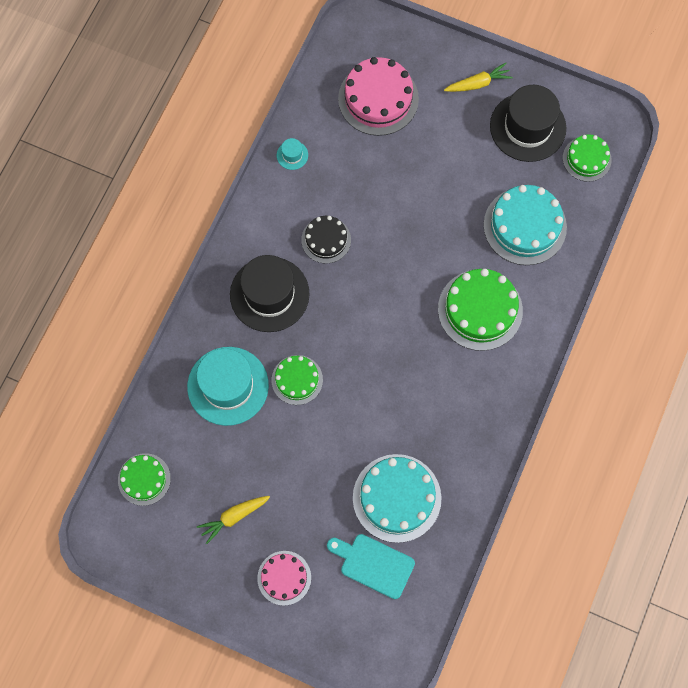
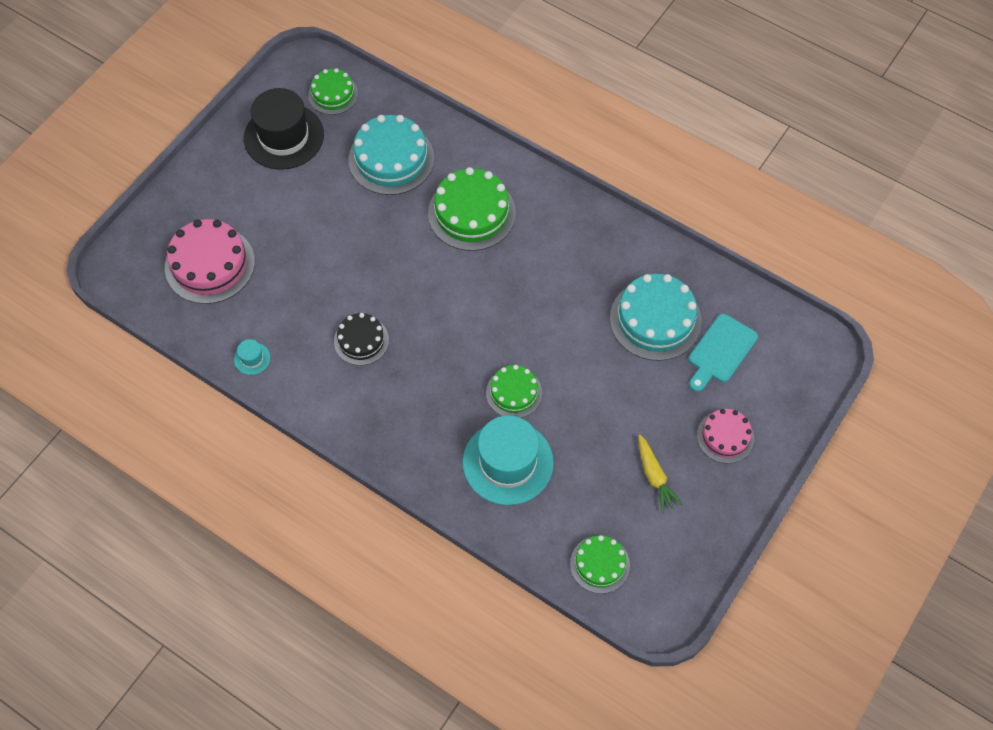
camera: 80 degrees left, 10 degrees down
black hat [230,255,310,332] -> none
yellow carrot [444,63,513,92] -> none

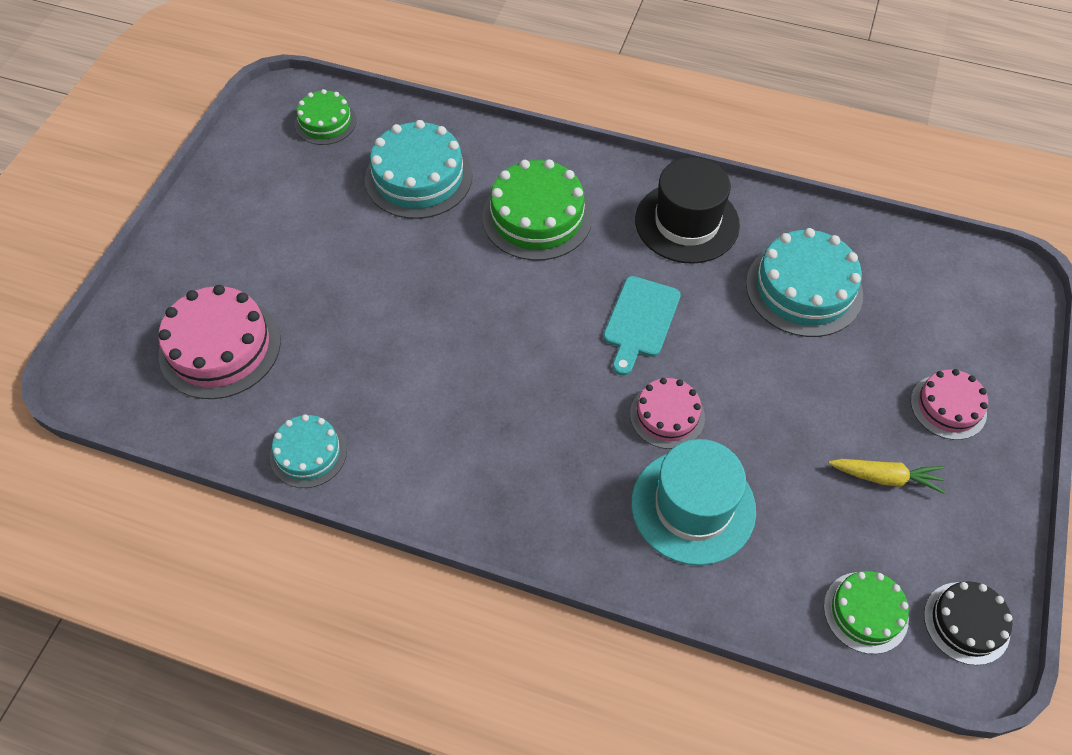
camera: 15 degrees left, 5 degrees down
turquoise hat [234,339,270,375] -> turquoise cake [270,414,347,488]
black hat [244,88,324,170] -> black hat moved to [635,157,740,264]
black cake [334,313,389,365] -> black cake moved to [924,581,1012,665]
green cake [486,365,542,418] -> pink cake [630,378,705,449]
yellow carrot [639,435,683,513] -> yellow carrot turned 45 degrees counterclockwise [828,459,945,494]
turquoise cutting board [689,314,758,392] -> turquoise cutting board moved to [603,276,681,376]

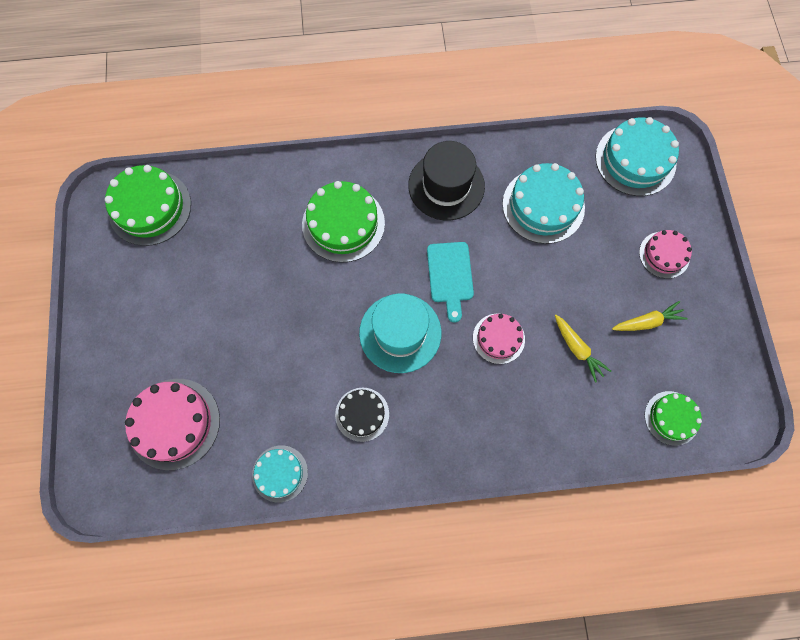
camera: 25 degrees left, 15 degrees up
green cake [295,89,357,145] -> green cake [105,165,191,246], size x1.68
turquoise cake [365,120,472,219] -> turquoise cake moved to [595,117,679,196]
turquoise hat [631,439,756,565] -> turquoise hat moved to [359,293,441,373]
black cake [924,581,1012,665] -> black cake moved to [335,388,389,442]
none -> yellow carrot [555,315,611,383]

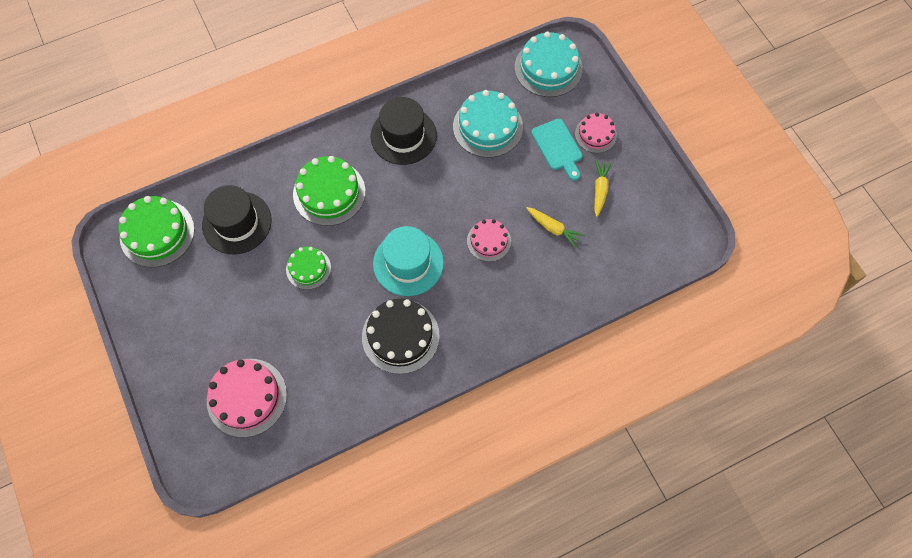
camera: 20 degrees left, 5 degrees down
turquoise cake [252,445,308,503] -> none
black cake [335,388,389,442] -> black cake [362,299,440,374], size x1.68
turquoise cutting board [427,242,474,322] -> turquoise cutting board moved to [531,119,583,181]
yellow carrot [612,301,688,331] -> yellow carrot turned 45 degrees counterclockwise [594,160,612,217]
green cake [644,391,702,446] -> green cake moved to [286,247,331,290]
none -> black hat [202,185,272,254]

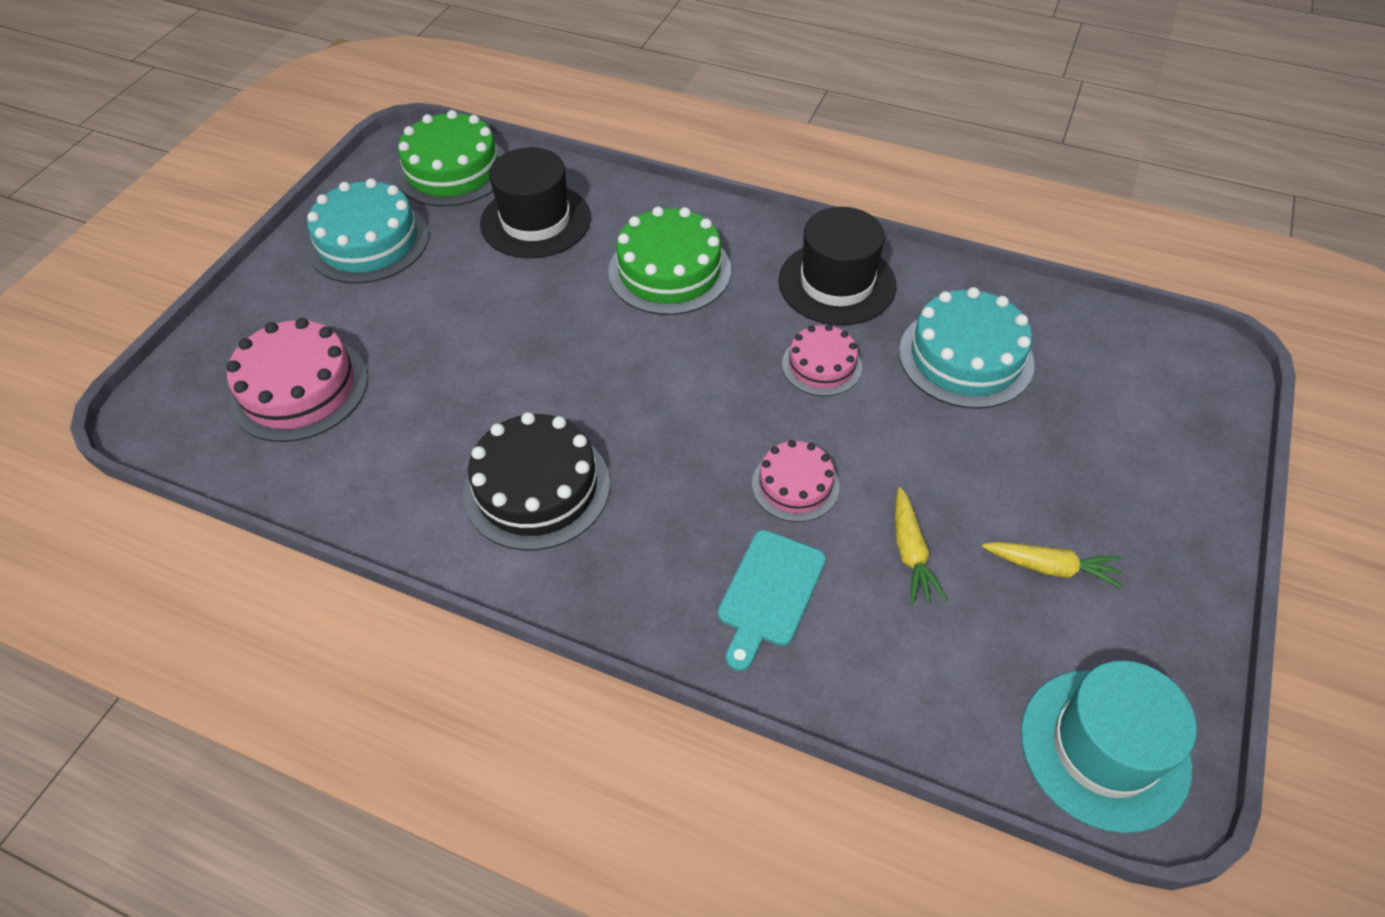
camera: 50 degrees right, 15 degrees down
green cake [286,247,331,290] -> none
turquoise hat [373,226,444,296] -> turquoise hat moved to [1021,661,1197,833]
turquoise cake [515,32,583,97] -> turquoise cake moved to [307,178,429,284]
turquoise cutting board [531,119,583,181] -> turquoise cutting board moved to [718,530,826,671]
pink cake [575,113,617,153] -> pink cake moved to [782,324,862,396]
yellow carrot [594,160,612,217] -> yellow carrot turned 45 degrees clockwise [982,542,1123,589]

